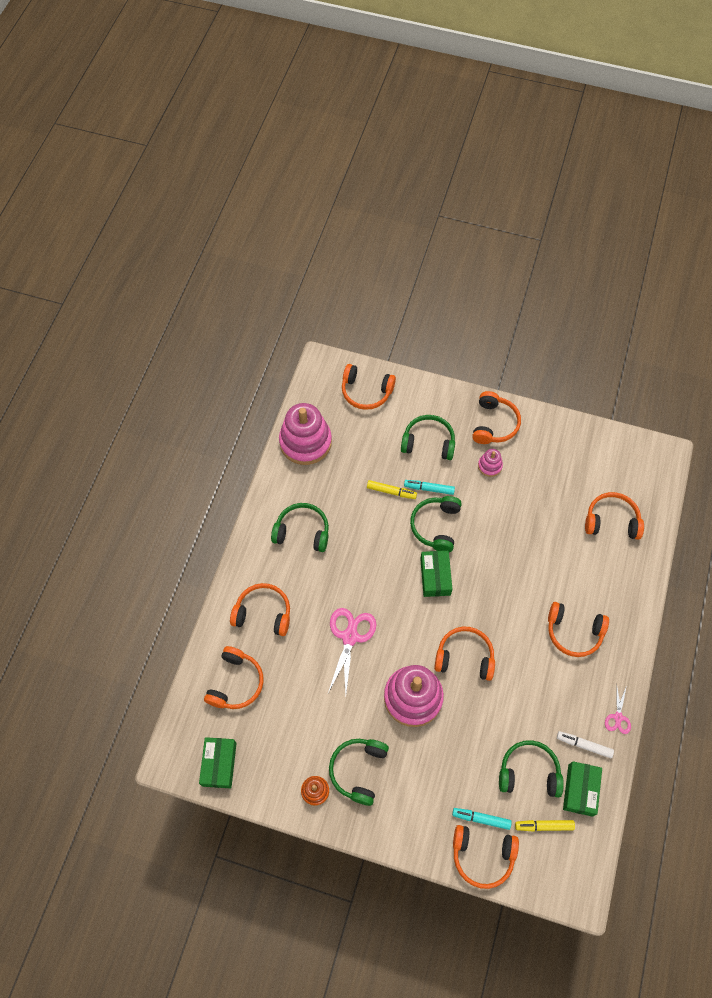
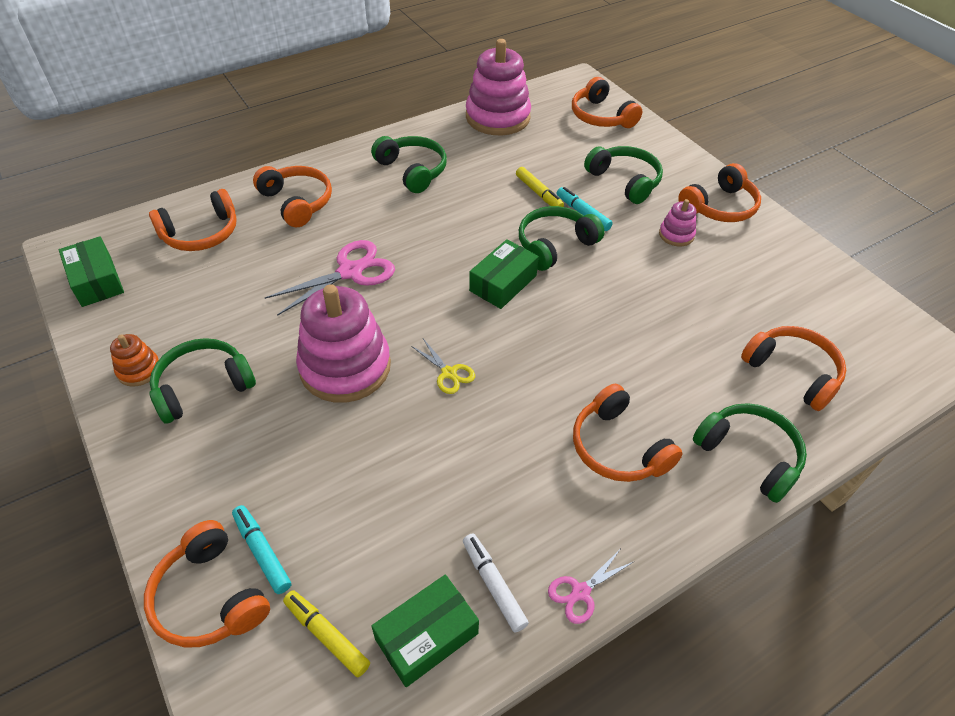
camera: 40 degrees right, 15 degrees down
green box [199,737,237,788] -> green box turned 75 degrees counterclockwise [59,236,124,307]
orange headphones [434,627,495,681] -> yellow scissors [411,339,475,394]
green headphones [499,740,564,798] -> green headphones moved to [693,403,807,503]

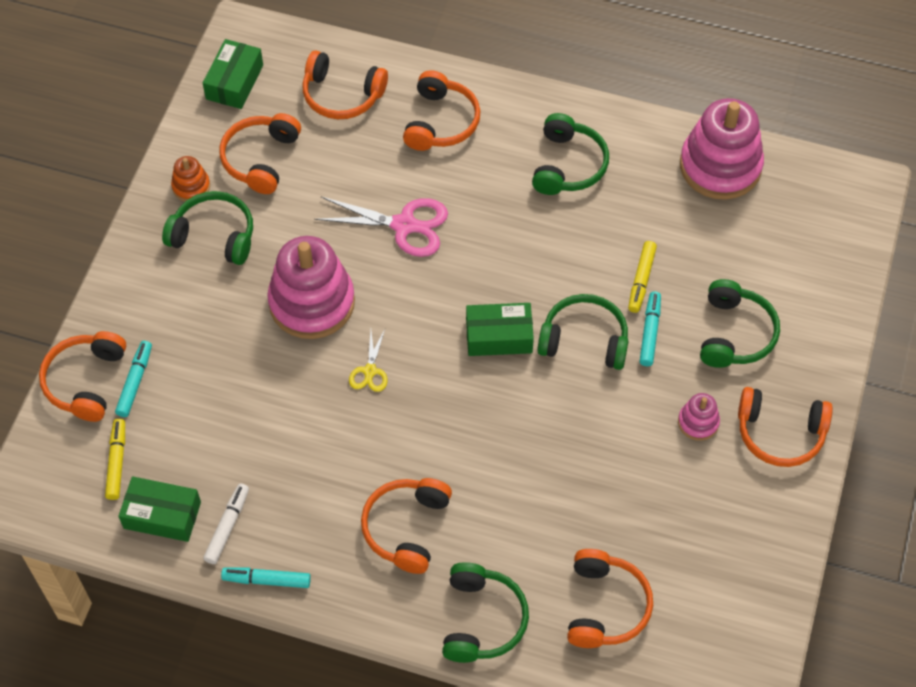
camera: 50 degrees right, 10 degrees up
pink scissors [548,549,633,624] -> turquoise marker [221,568,311,588]
orange headphones [572,77,642,128] -> orange headphones moved to [219,113,301,194]

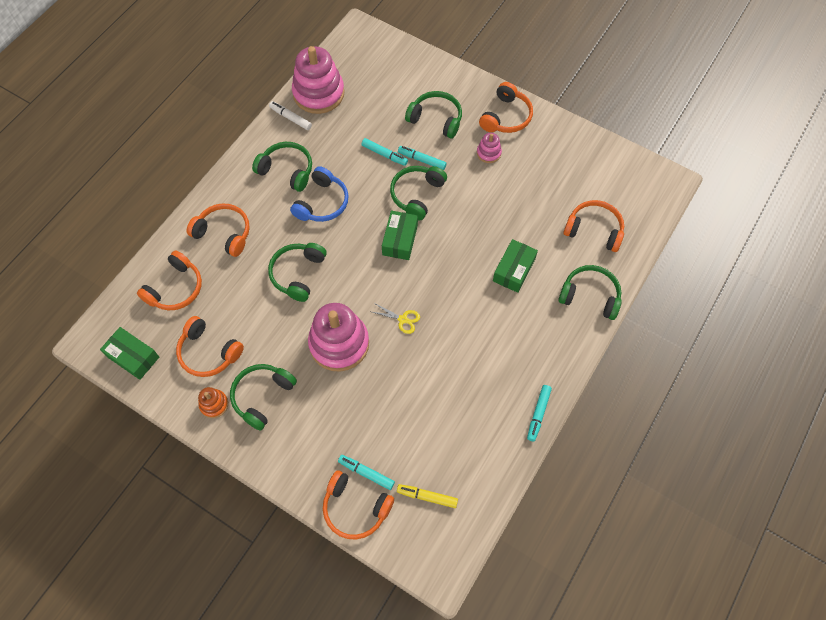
camera: 75 degrees left, 5 degrees up
green box [118,477,201,542] -> green box moved to [493,239,538,293]
white marker [203,483,249,564] -> white marker moved to [269,101,312,130]
pink scissors [314,197,448,257] -> green headphones [268,243,327,302]
orange headphones [361,478,452,574] -> none
yellow marker [628,241,657,313] -> turquoise marker [361,138,408,166]
none -> blue headphones [290,166,349,222]

